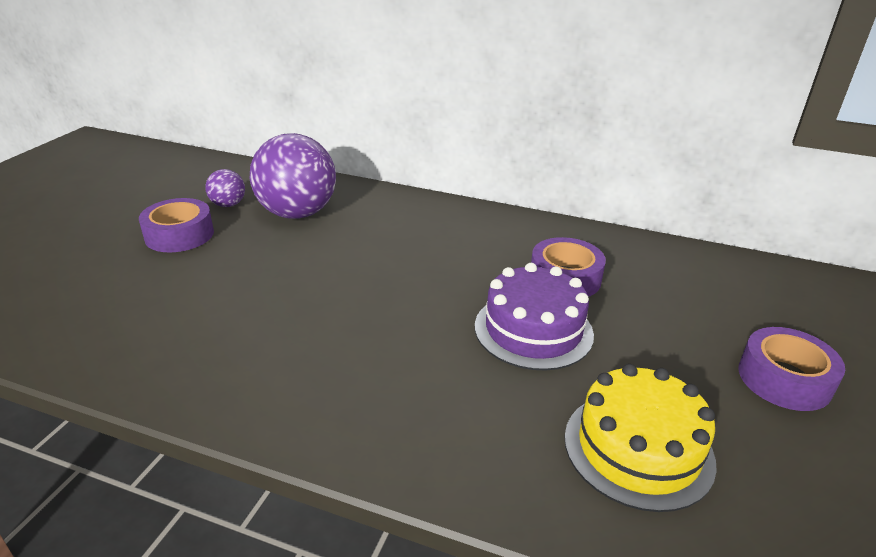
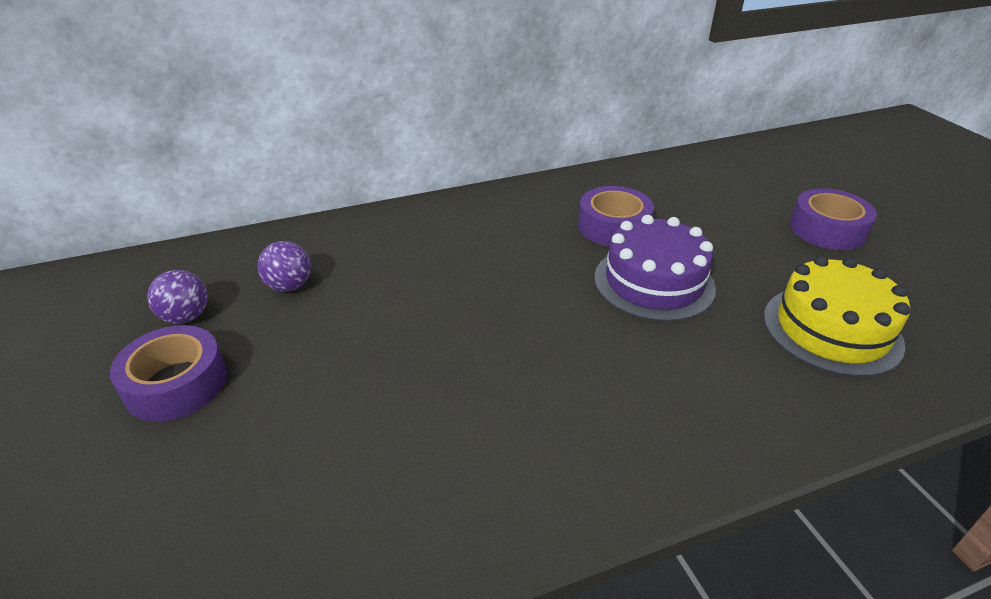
camera: 40 degrees left, 5 degrees up
purple ball [250,133,336,219] -> purple ball [257,241,311,292], size x0.47

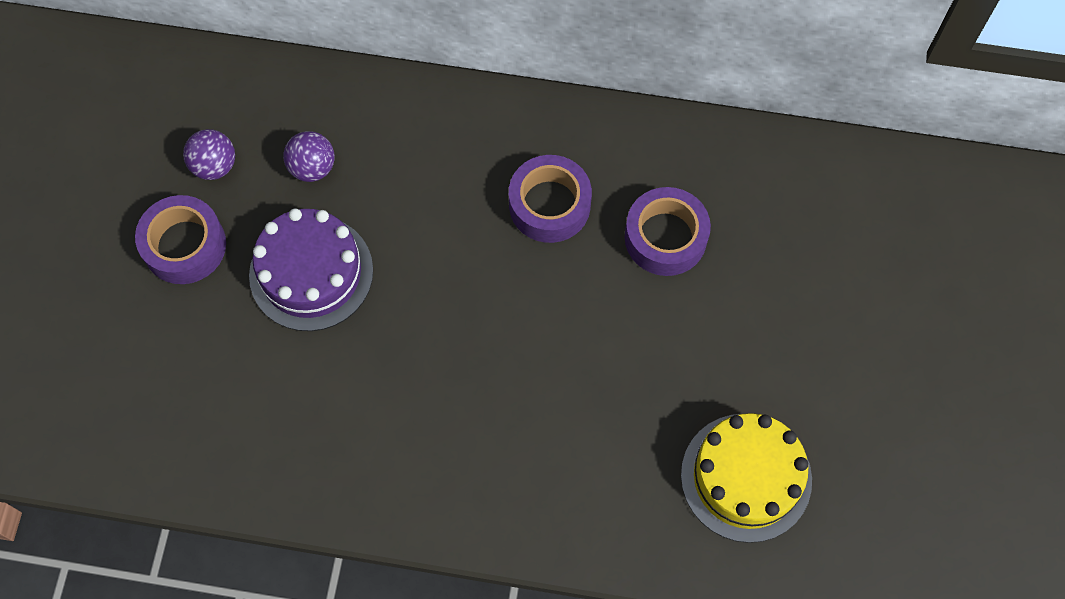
camera: 30 degrees right, 30 degrees up
purple cake [595,215,716,322] -> purple cake moved to [249,208,373,331]
purple tape [790,188,877,250] -> purple tape moved to [509,155,592,243]

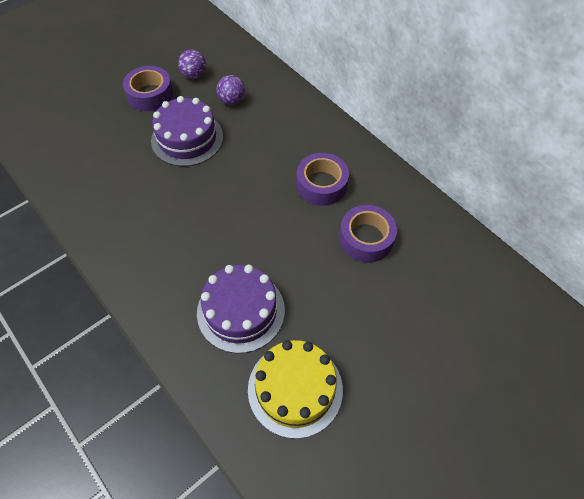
camera: 40 degrees right, 10 degrees down
none -> purple cake [197,265,285,353]

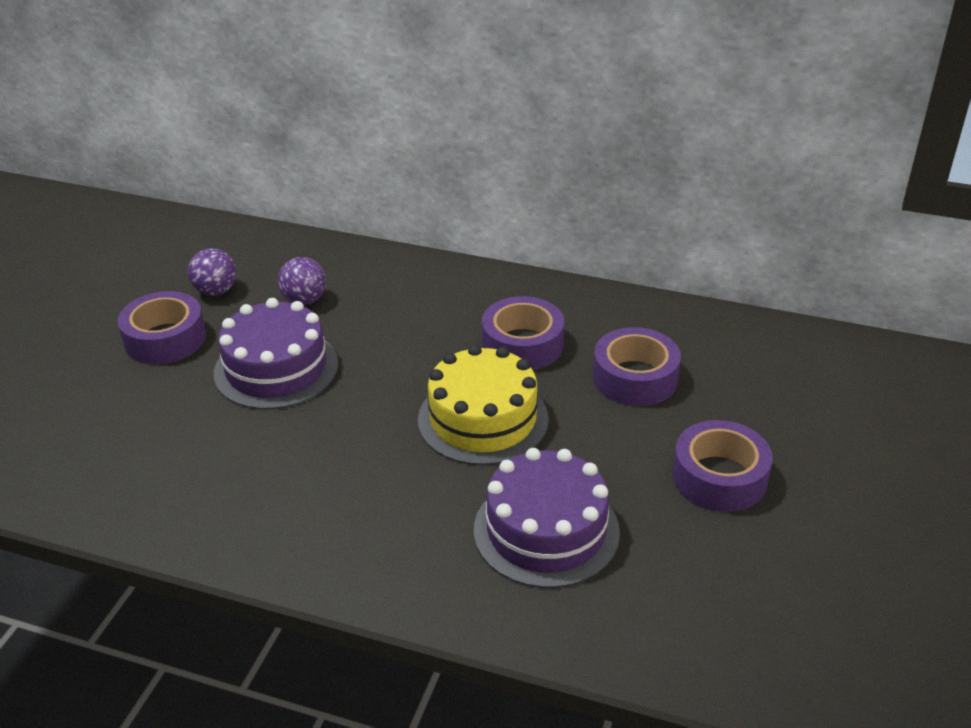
camera: 30 degrees left, 20 degrees down
yellow cake [248,340,343,439] -> yellow cake moved to [418,345,549,465]
none -> purple tape [673,420,773,512]

